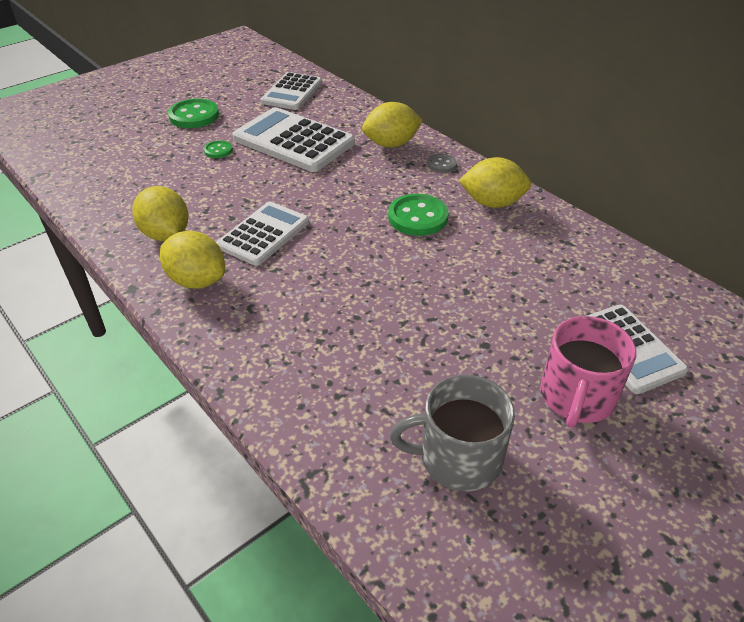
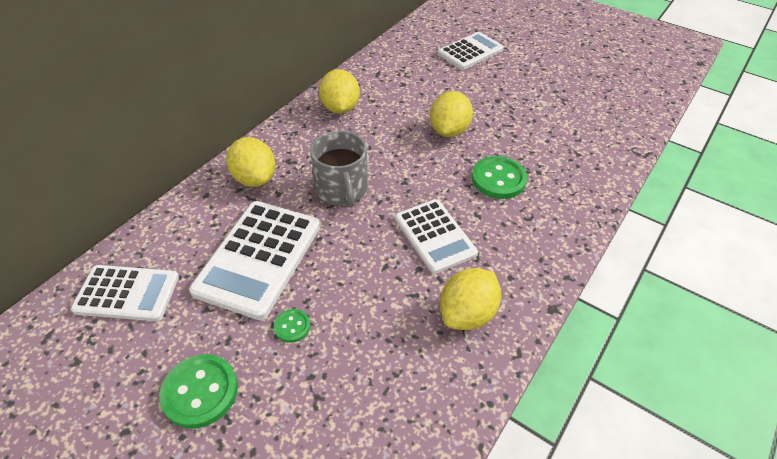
camera: 105 degrees left, 5 degrees up
yellow lemon [160,231,225,289] -> yellow lemon moved to [430,91,473,137]
white calculator [216,202,309,266] -> white calculator turned 135 degrees counterclockwise [395,199,478,274]
green button [388,194,449,236] -> green button moved to [472,156,527,199]
grey mug [390,375,515,491] -> grey mug moved to [310,131,368,208]
grey button [428,154,457,173] -> none
pink mug [540,316,637,428] -> none

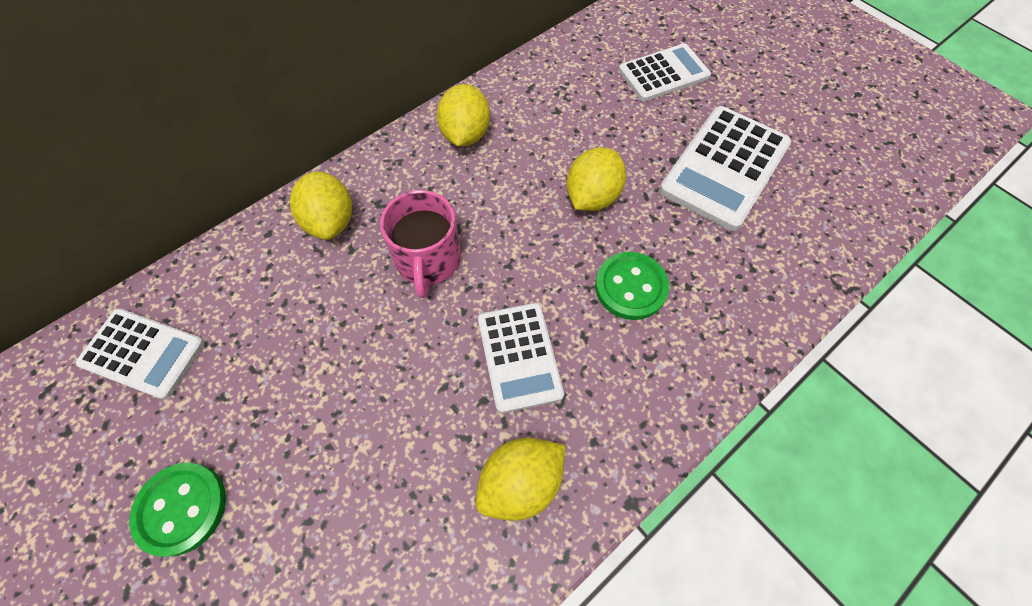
camera: 15 degrees right, 15 degrees up
white calculator [189,201,320,320] -> white calculator moved to [659,106,791,231]
green button [274,309,310,343] -> none
grey mug [310,131,368,208] -> pink mug [380,190,461,298]

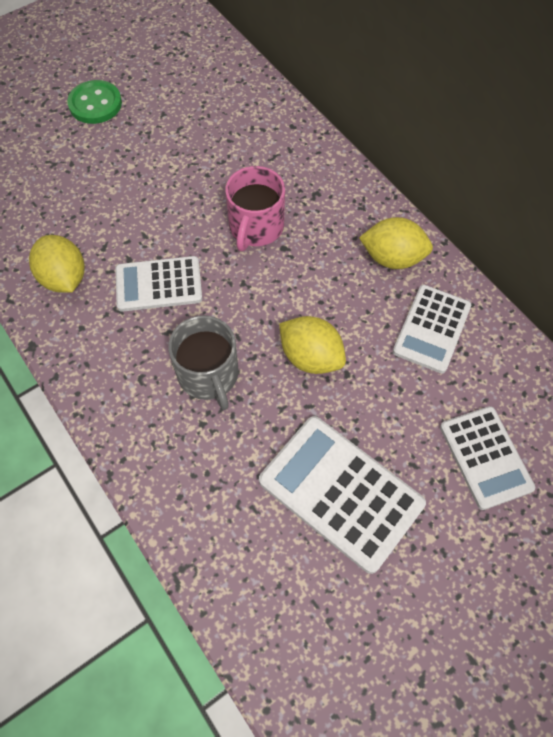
camera: 95 degrees right, 0 degrees up
white calculator [76,308,205,400] -> white calculator moved to [393,285,471,373]
yellow lemon [290,171,352,240] -> none
pink mug [380,190,461,298] -> pink mug turned 75 degrees counterclockwise [225,166,285,251]
green button [595,252,669,320] -> grey mug [168,315,239,410]

